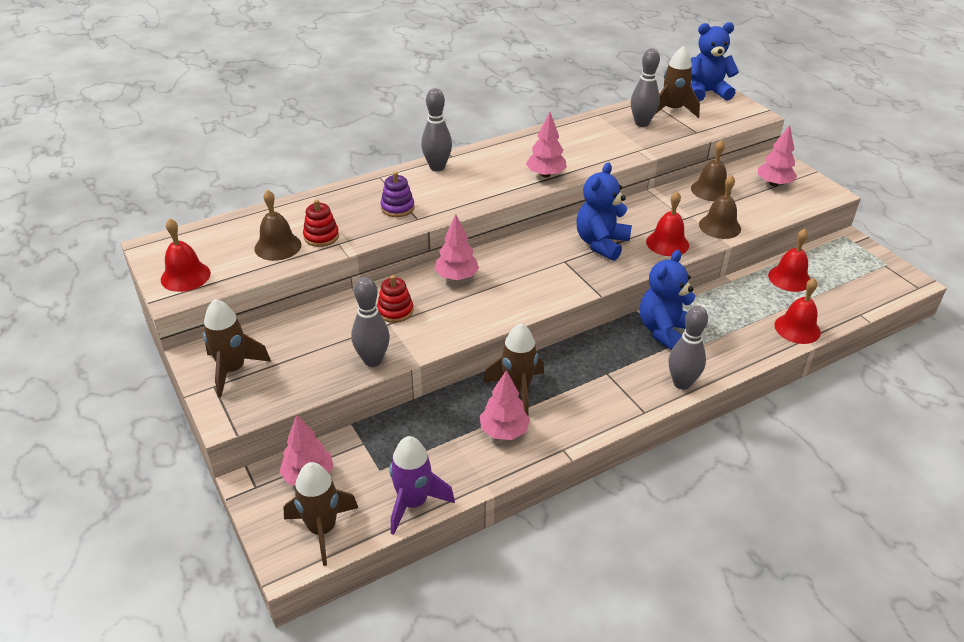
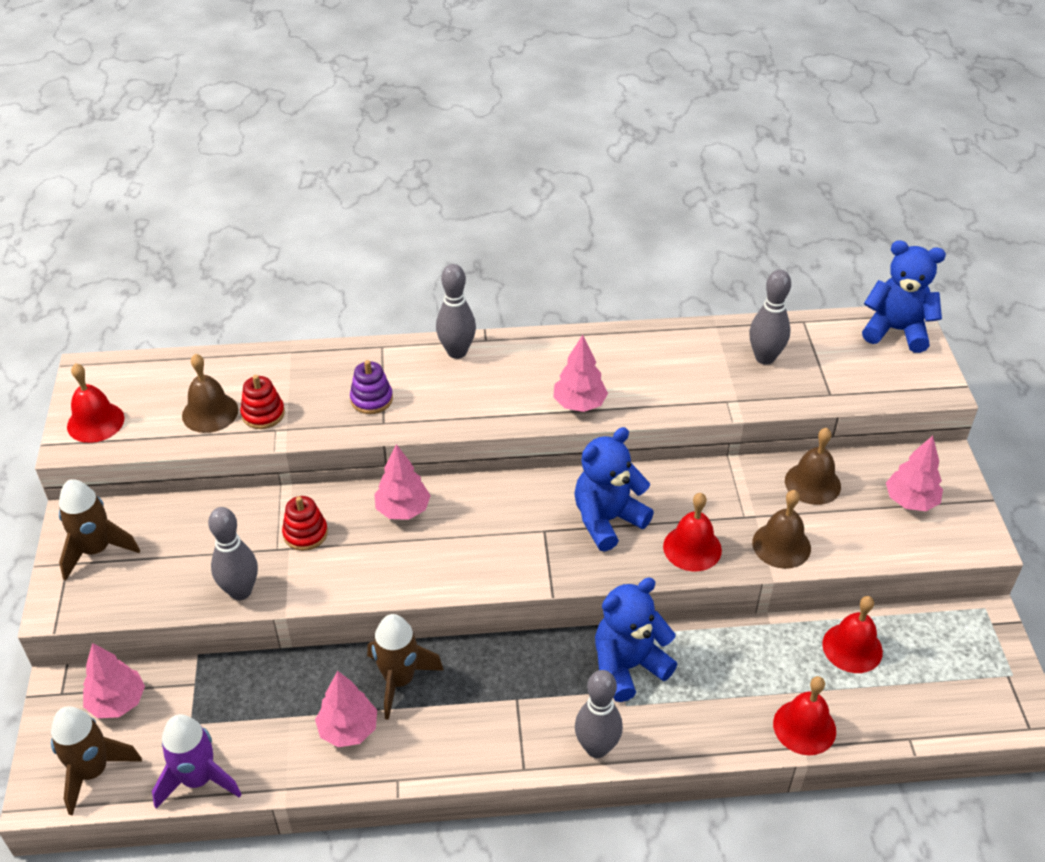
camera: 25 degrees right, 5 degrees up
brown rocket [655,46,700,118] -> none

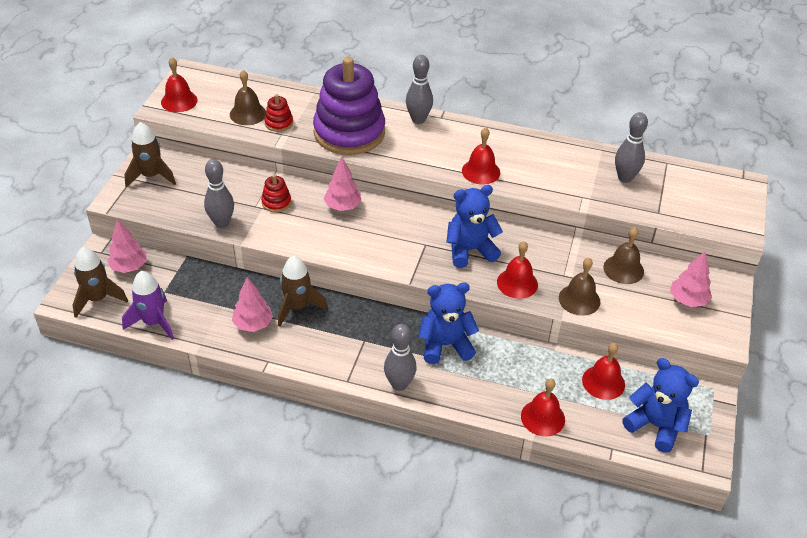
camera: 20 degrees right, 0 degrees up
purple stacking toy [350,360,393,414] -> purple stacking toy [313,57,385,155], size x2.49
pink tree [553,335,608,412] -> red bell [462,127,500,185]
blue teddy bear [862,240,946,353] -> blue teddy bear moved to [622,358,699,453]

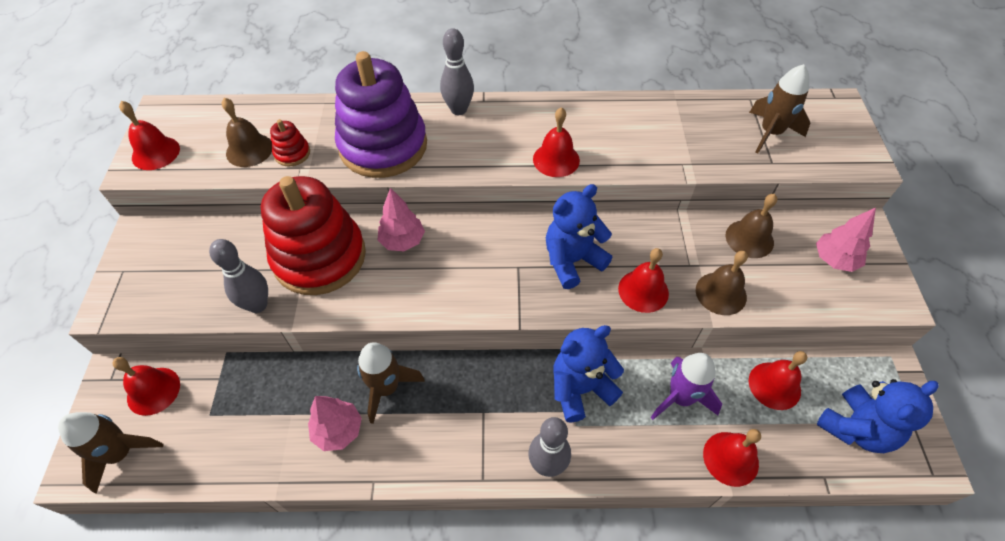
camera: 15 degrees left, 10 degrees up
pink tree [107,219,146,273] -> red bell [113,357,180,416]
purple rocket [122,271,174,340] -> purple rocket moved to [651,353,722,420]
brown rocket [124,122,176,188] -> brown rocket moved to [749,64,810,154]
red stacking toy [261,174,291,213] -> red stacking toy [261,176,366,295], size x2.49
grey bowling pin [615,112,648,183] -> none
blue teddy bear [622,358,699,453] -> blue teddy bear turned 120 degrees clockwise [817,379,938,453]

